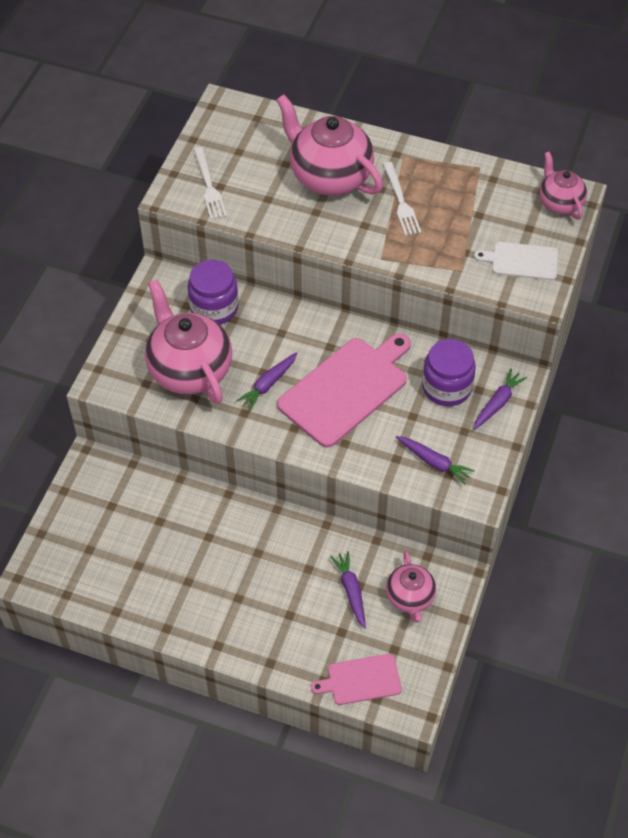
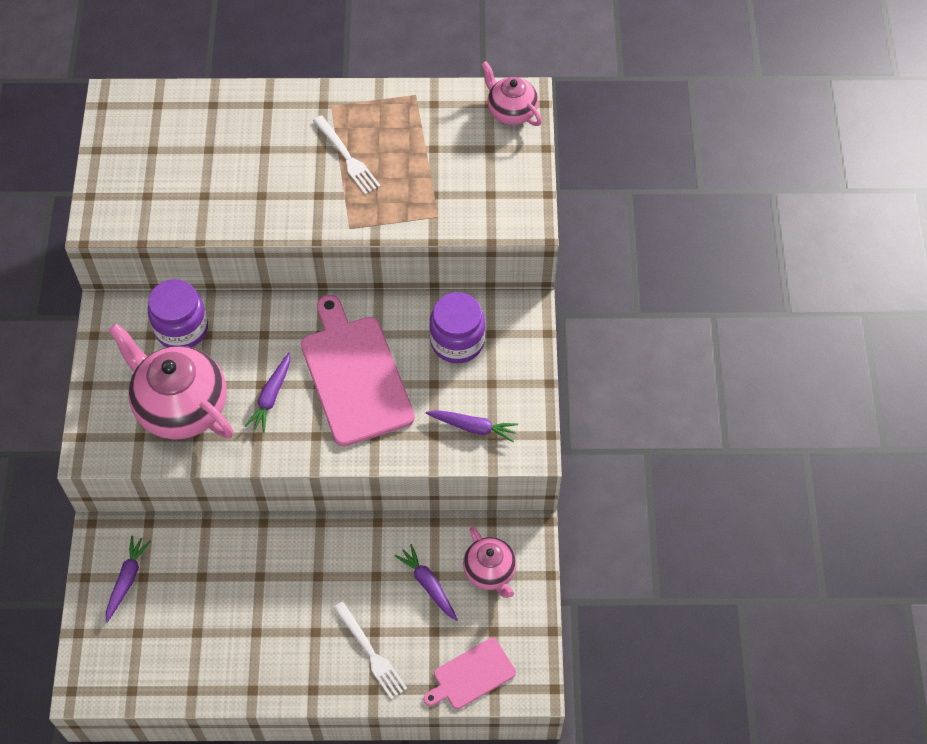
camera: 20 degrees left, 5 degrees up
white fork [194,147,227,219] -> white fork moved to [334,602,407,699]
pink teapot [276,94,383,196] -> none
pink cutting board [277,333,411,448] -> pink cutting board turned 45 degrees counterclockwise [301,295,415,446]
white cutting board [474,242,558,280] -> none
purple carrot [474,368,527,430] -> purple carrot moved to [106,536,151,623]

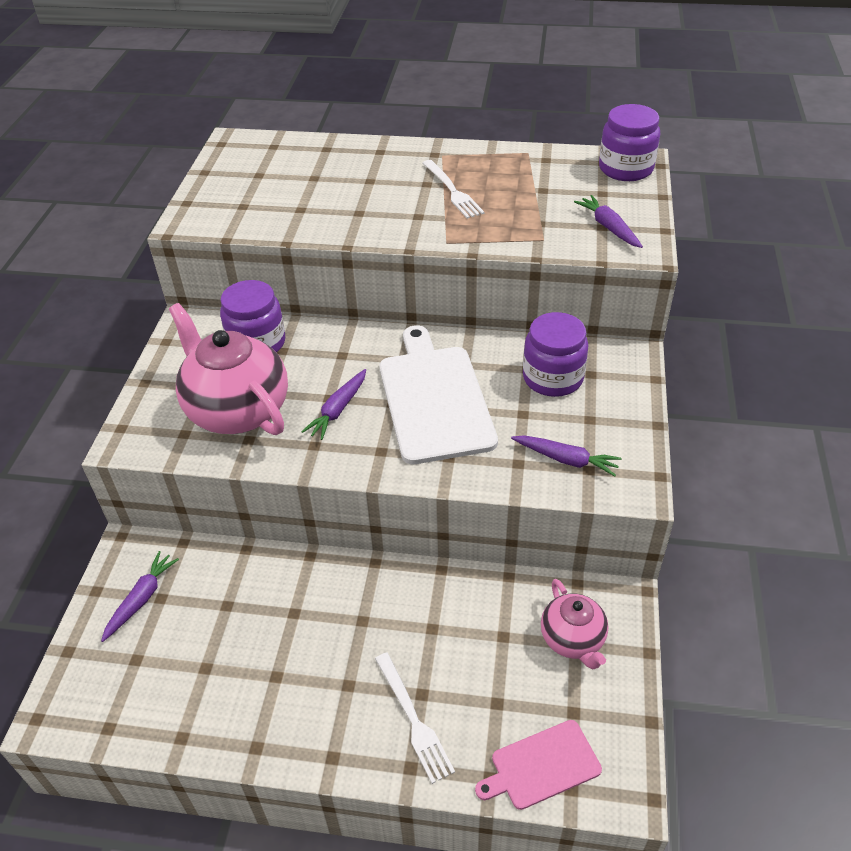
camera: 10 degrees right, 15 degrees down
pink cutting board [301,295,415,446] -> white cutting board [379,325,498,464]
purple carrot [395,544,458,621] -> purple carrot moved to [574,195,643,248]
pink teapot [481,61,542,126] -> purple jar [599,104,660,181]

